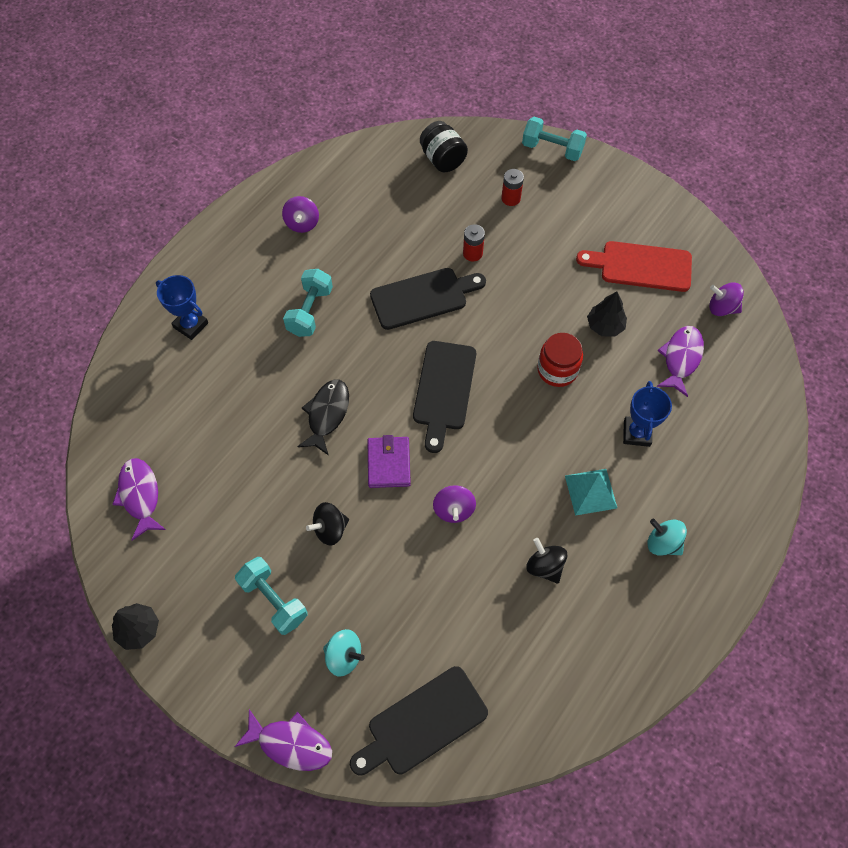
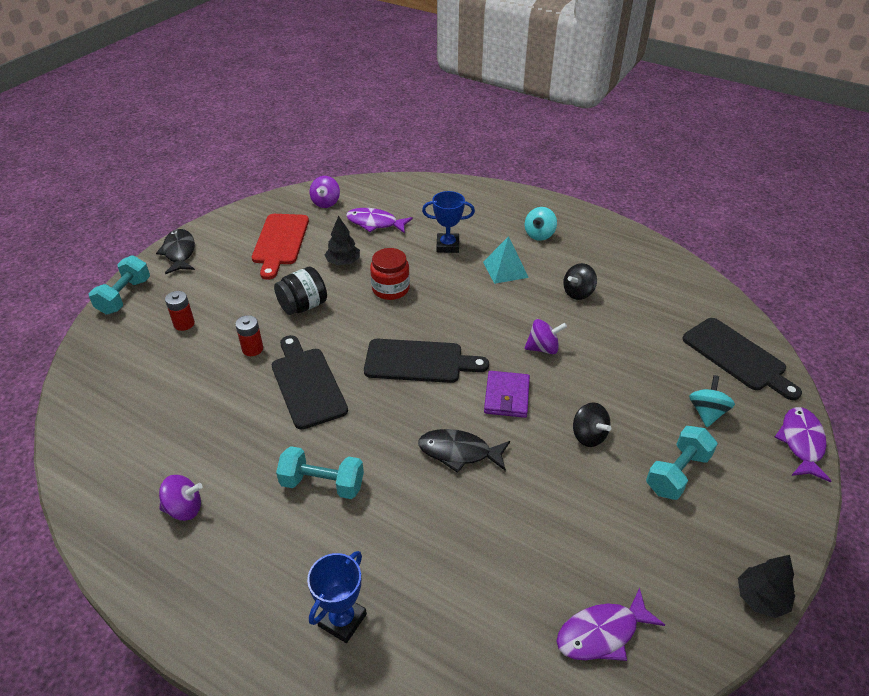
camera: 95 degrees left, 20 degrees down
purple wallet [368,435,411,488] -> purple wallet turned 75 degrees counterclockwise [484,371,530,418]
black jar [420,121,468,172] -> black jar moved to [274,267,327,315]
none -> black fish [156,229,195,274]

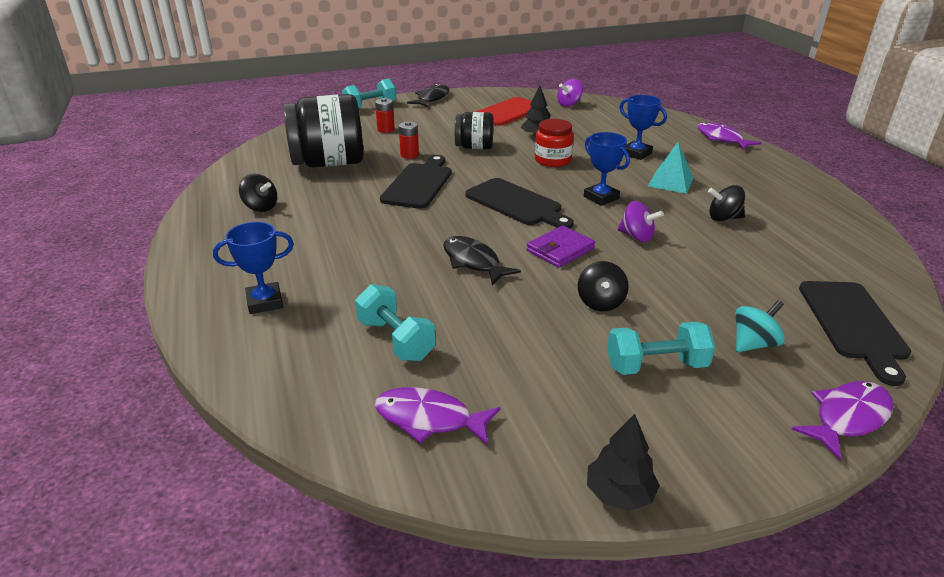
camera: 40 degrees right, 10 degrees down
purple spinning top [159,475,203,521] -> black spinning top [239,174,277,212]
turquoise dumbbell [276,446,364,499] -> turquoise dumbbell moved to [355,284,436,361]
purple fish [346,208,413,233] -> purple fish moved to [697,122,761,150]
turquoise spinning top [525,207,557,241] -> none
none -> black jar [284,94,363,168]
none -> blue trophy [584,132,630,206]

